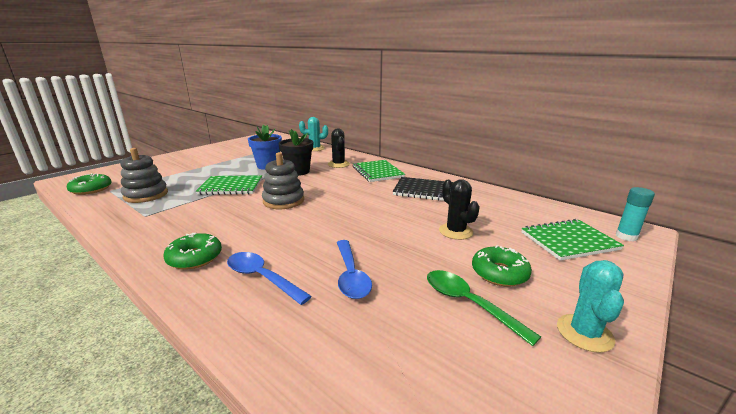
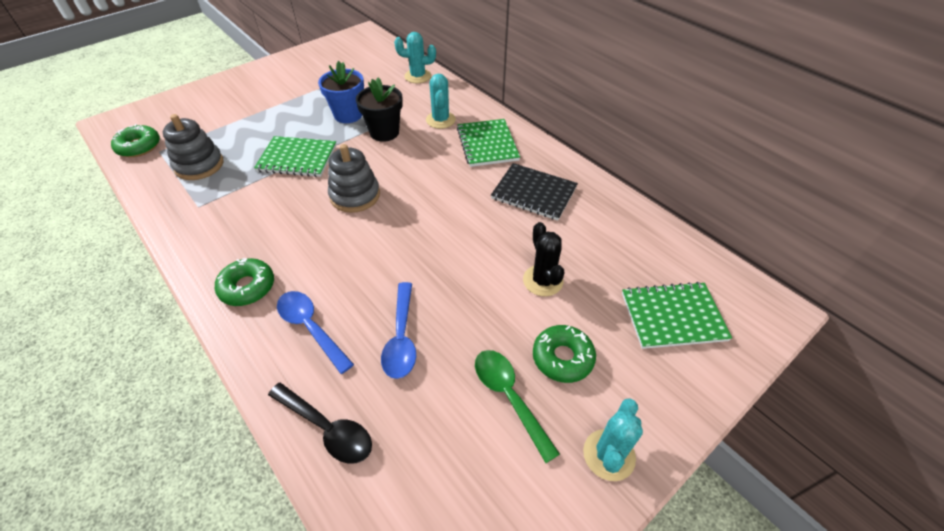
camera: 10 degrees right, 25 degrees up
black cactus [328,129,350,168] -> turquoise cactus [426,74,456,129]
turquoise glue stick [616,187,655,242] -> none
none -> black spoon [268,382,372,464]

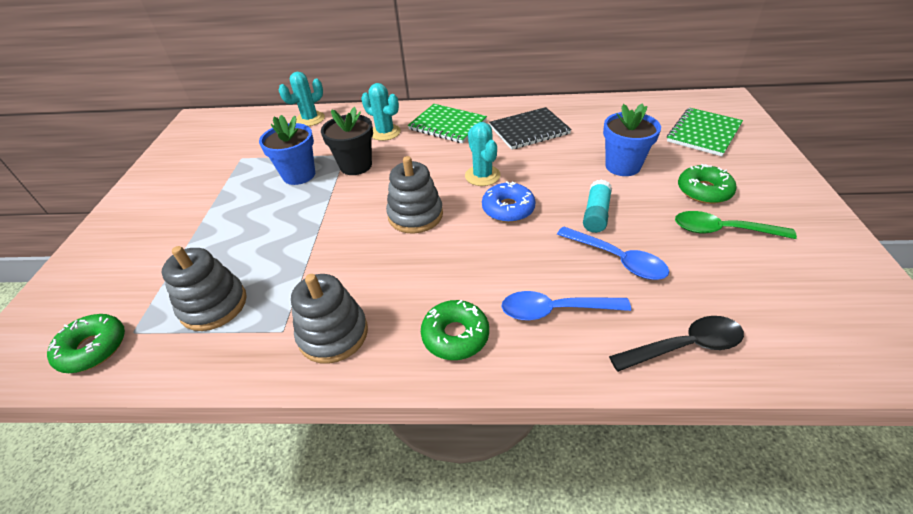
camera: 45 degrees left, 5 degrees down
green notebook [254,136,336,177] -> none
black cactus [523,222,564,297] -> blue flower pot [603,103,661,176]
turquoise cactus [583,398,643,481] -> turquoise cactus moved to [465,122,501,186]
none -> grey stacking toy [291,274,368,364]
none -> blue donut [482,181,536,222]
none -> turquoise glue stick [583,179,612,233]

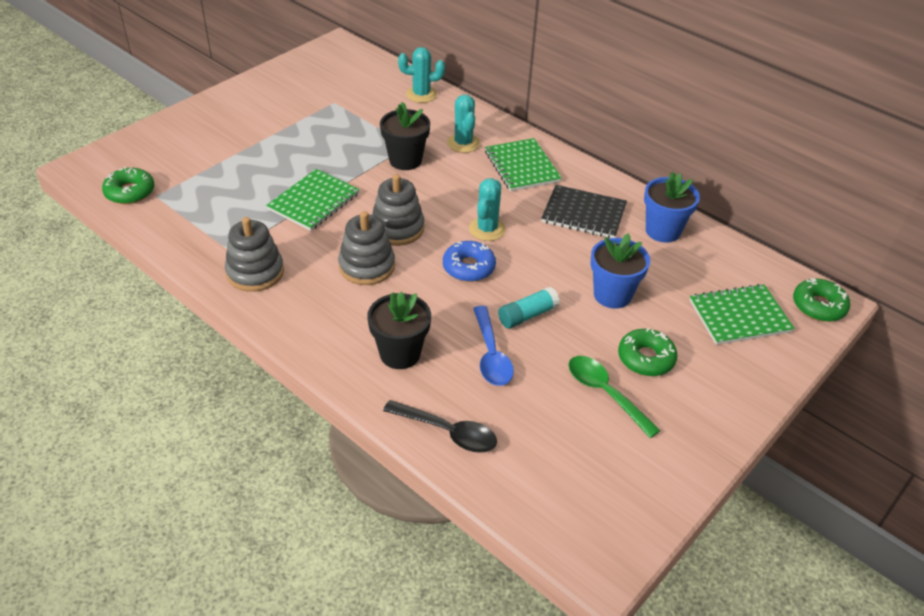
camera: 35 degrees right, 0 degrees up
grey stacking toy [162,246,247,331] -> grey stacking toy moved to [338,211,395,285]
blue flower pot [259,115,315,185] -> blue flower pot moved to [644,172,700,243]
green donut [421,300,489,360] -> green donut moved to [793,278,850,322]
blue spoon [501,291,631,320] -> black flower pot [367,292,431,369]
none -> green notebook [266,169,360,231]

